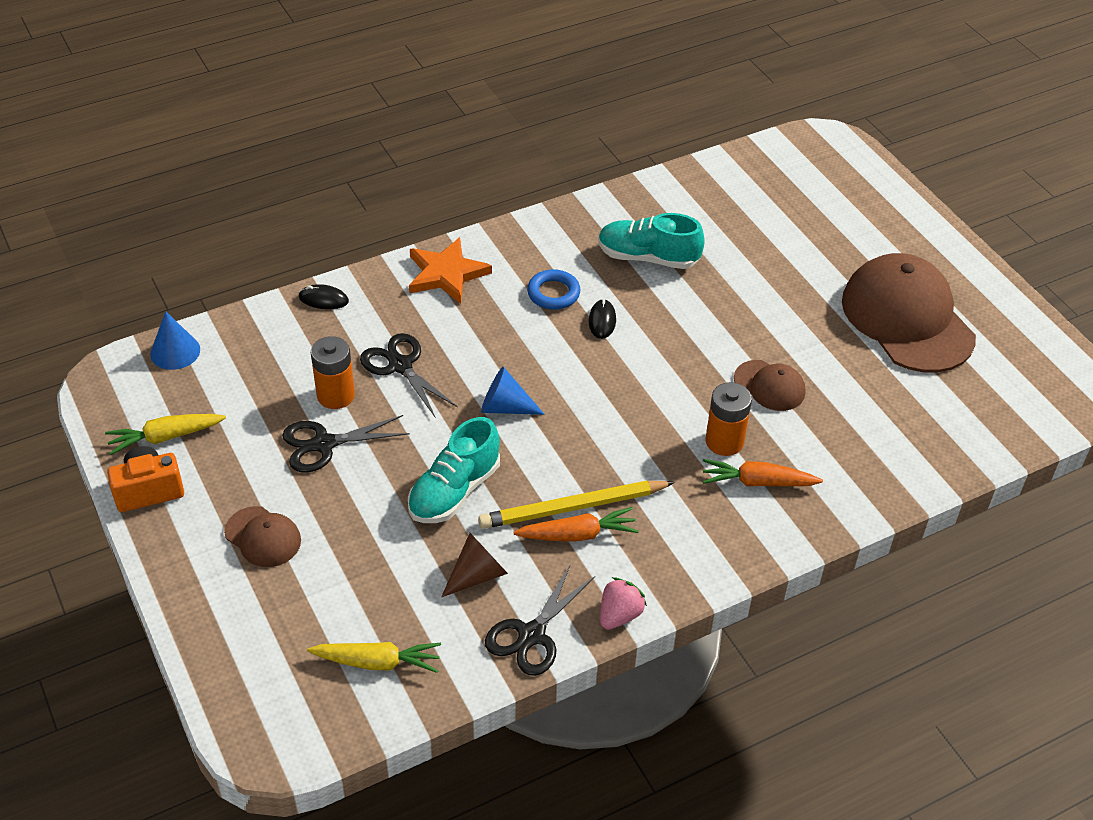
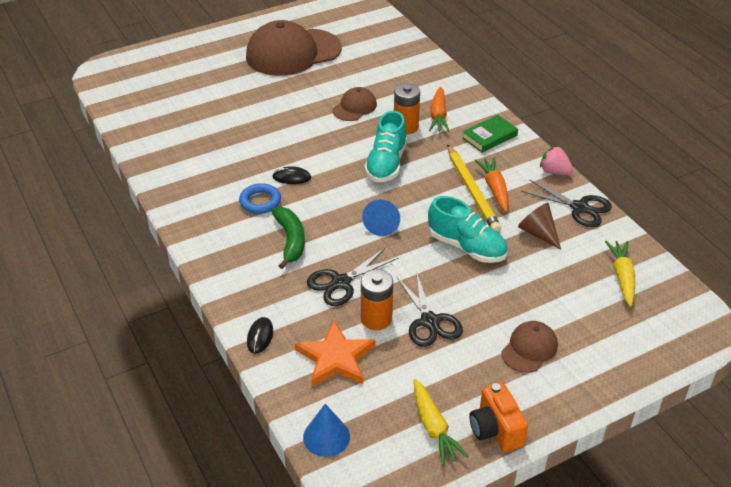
camera: 90 degrees left, 5 degrees down
orange star [409,237,492,304] -> orange star moved to [295,321,376,386]
turquoise shoe [598,213,705,269] -> turquoise shoe moved to [364,111,407,182]
none -> green banana [271,207,305,269]
none -> green book [462,115,518,153]

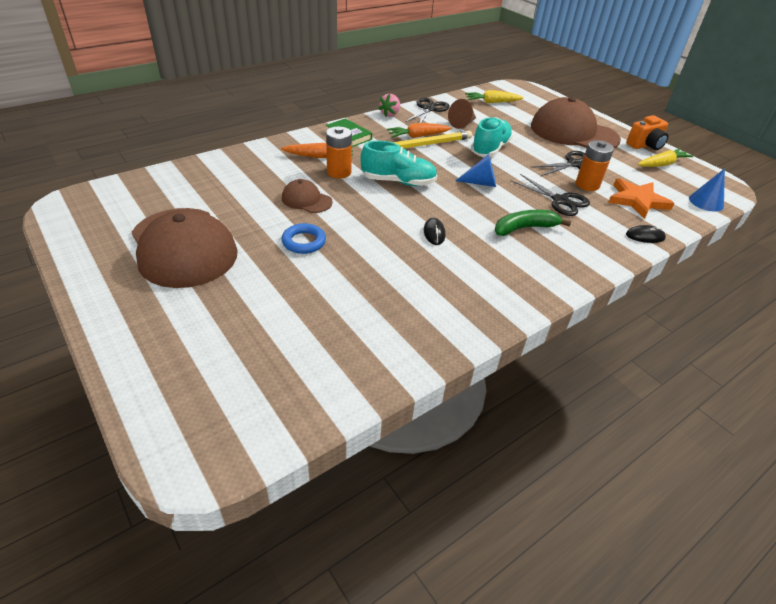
camera: 100 degrees left, 0 degrees up
blue ring [239,183,281,214] -> blue ring moved to [281,223,326,254]
brown cap [501,321,558,373] -> brown cap [531,97,621,148], size x2.11

